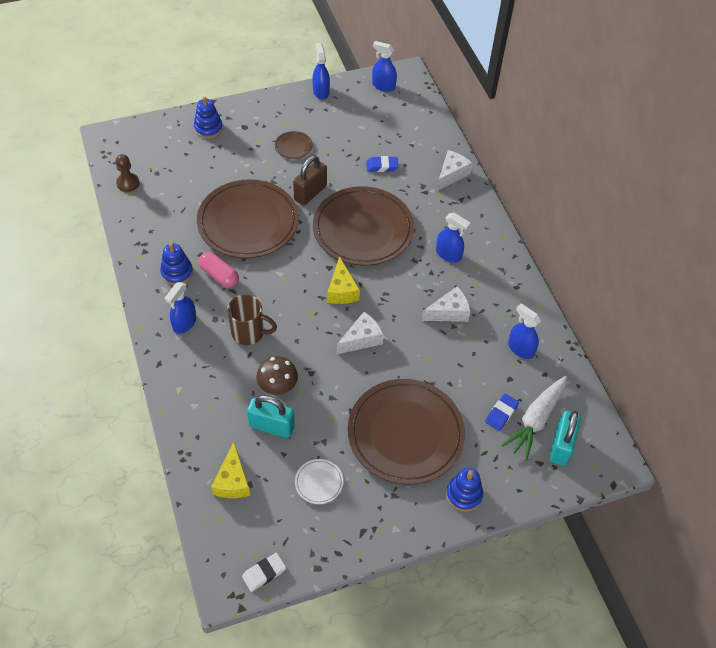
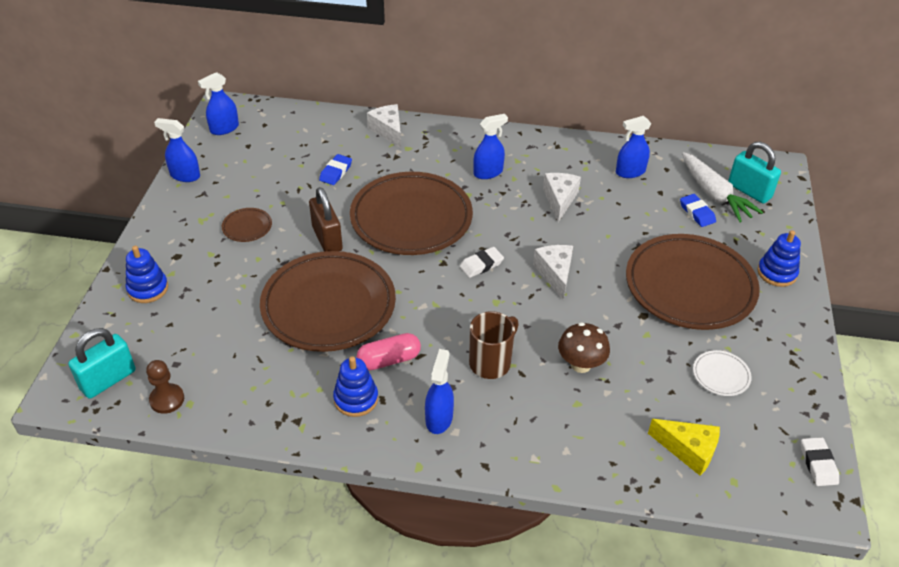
camera: 60 degrees left, 10 degrees down
blue spray bottle [165,282,196,334] -> blue spray bottle turned 135 degrees counterclockwise [425,349,454,434]
turquoise padlock [247,395,295,438] -> turquoise padlock moved to [68,328,136,399]
yellow cheese [327,256,360,304] -> white eraser [460,247,504,278]

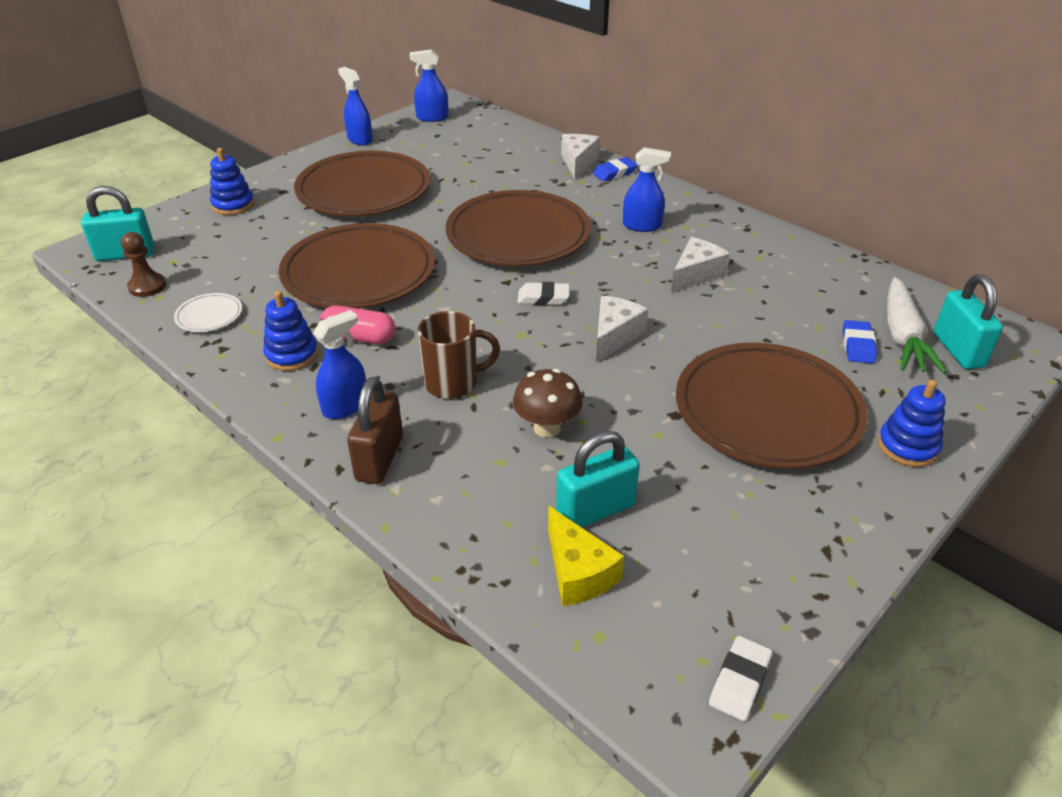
camera: 35 degrees right, 5 degrees down
brown plate [222,208,272,242] -> brown plate [294,150,430,216], size x2.49
brown padlock [309,187,343,251] -> brown padlock moved to [347,377,403,484]
blue eraser [319,154,352,185] -> blue eraser moved to [593,157,637,181]
blue spray bottle [616,116,651,178] -> none
white plate [693,350,752,396] -> white plate moved to [174,293,242,332]
none -> turquoise padlock [556,431,640,527]

